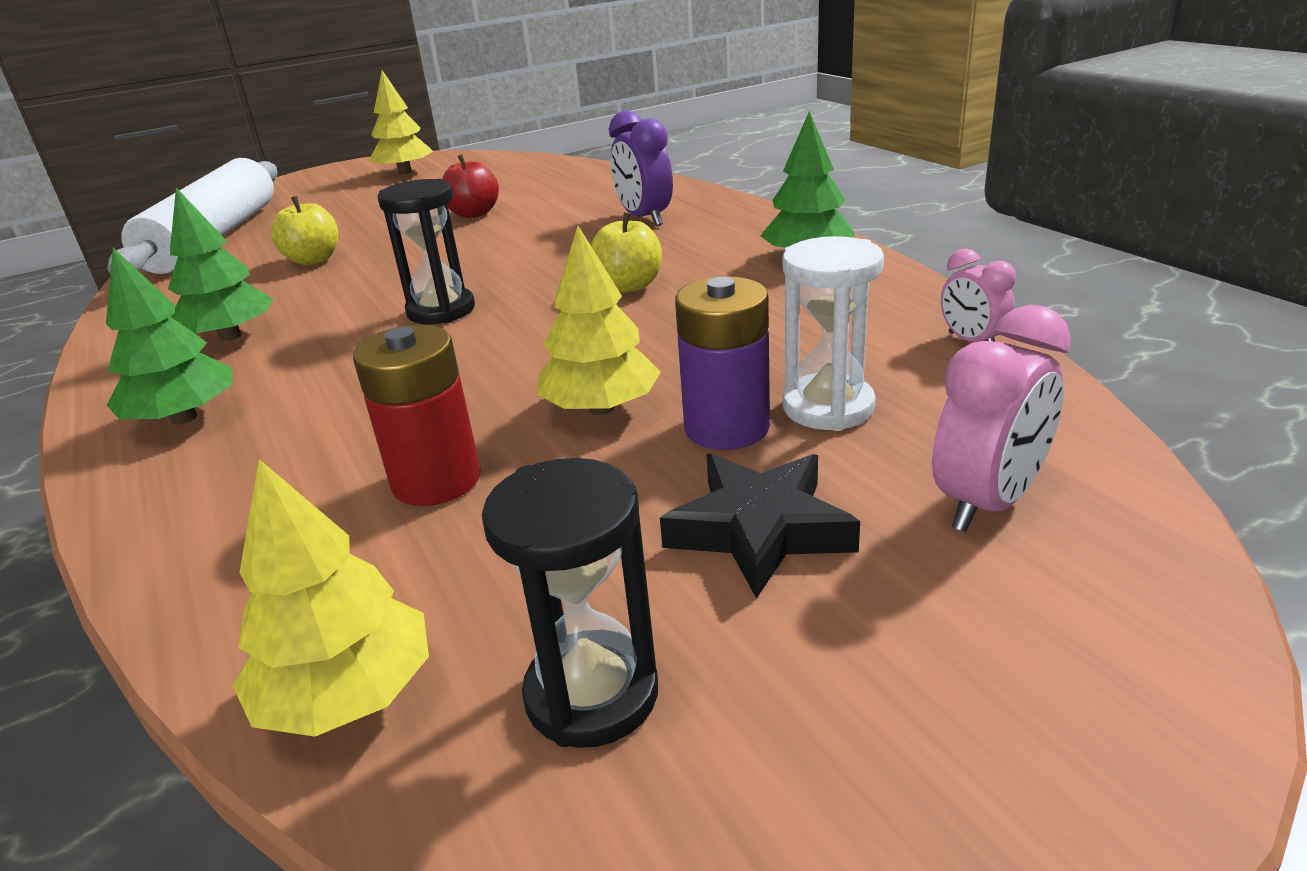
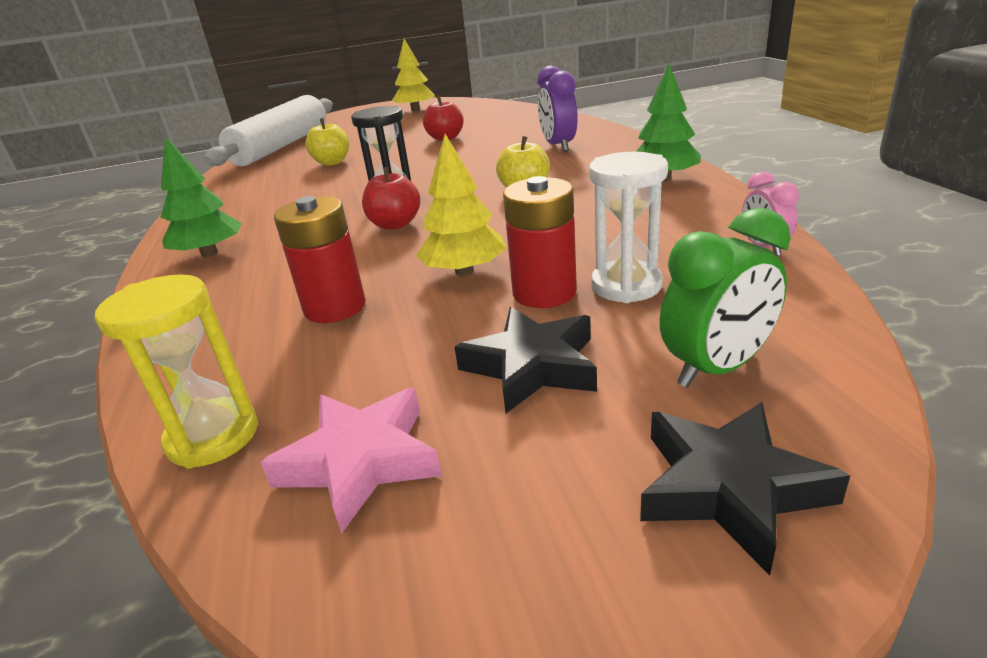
camera: 15 degrees right, 0 degrees up
green tree [168,188,274,341] -> none
yellow tree [233,459,429,737] -> yellow hourglass [95,274,259,469]
black hourglass [482,458,658,748] -> pink star [260,388,442,533]
purple battery [675,276,770,450] -> red battery [503,176,577,308]
pink clock [932,305,1071,532] -> green clock [660,208,791,388]
none -> red apple [362,167,421,230]
none -> black star [640,402,850,575]

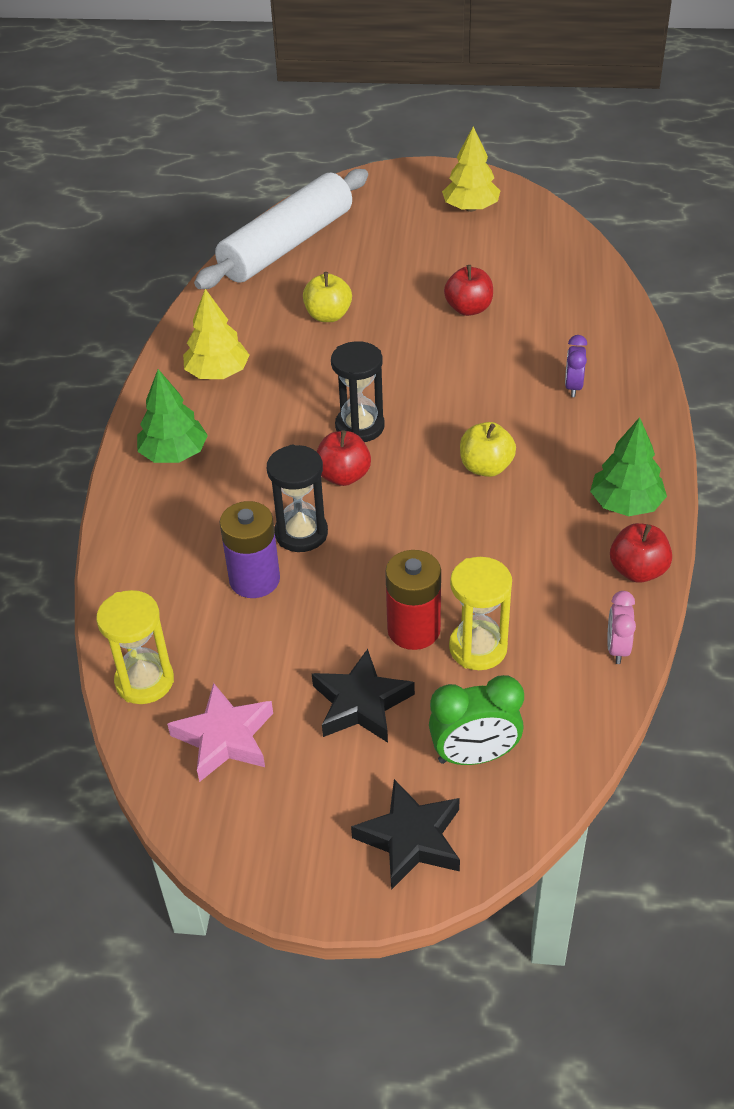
camera: 20 degrees right, 15 degrees up
red battery [274,196,366,323] -> purple battery [219,501,280,598]
yellow tree [416,134,506,276] -> yellow tree moved to [183,289,250,379]
purple clock [537,66,578,152] -> purple clock [565,335,587,397], size x0.62
white hourglass [589,152,668,303] -> yellow hourglass [449,557,512,670]
none -> black hourglass [267,445,328,552]
none -> red apple [610,523,672,583]

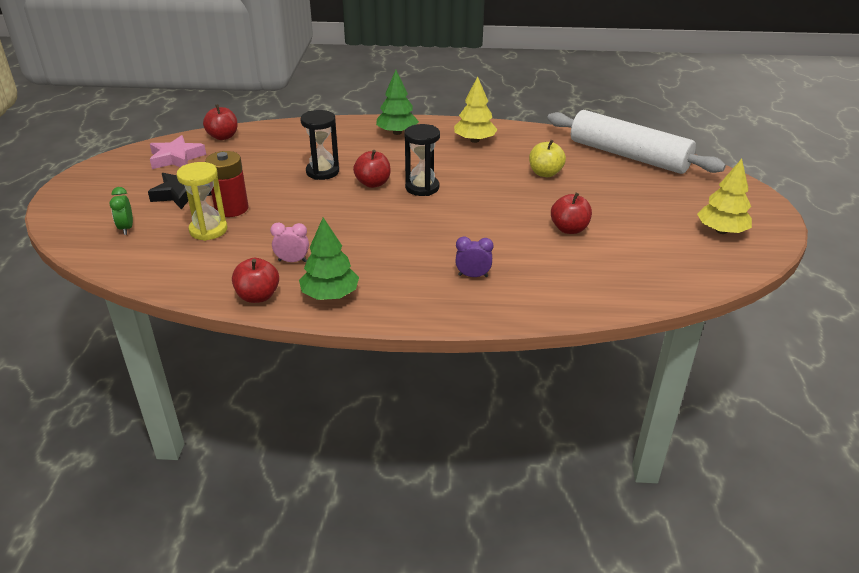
camera: 85 degrees right, 10 degrees down
yellow hourglass [96,590,174,704] -> red apple [203,104,238,140]
purple battery [219,501,280,598] -> none
black star [351,779,460,890] -> none
green clock [429,675,524,765] -> green clock [109,187,133,235], size x0.62
yellow apple [460,422,516,477] -> none
pink clock [607,591,636,664] -> pink clock moved to [270,222,309,262]

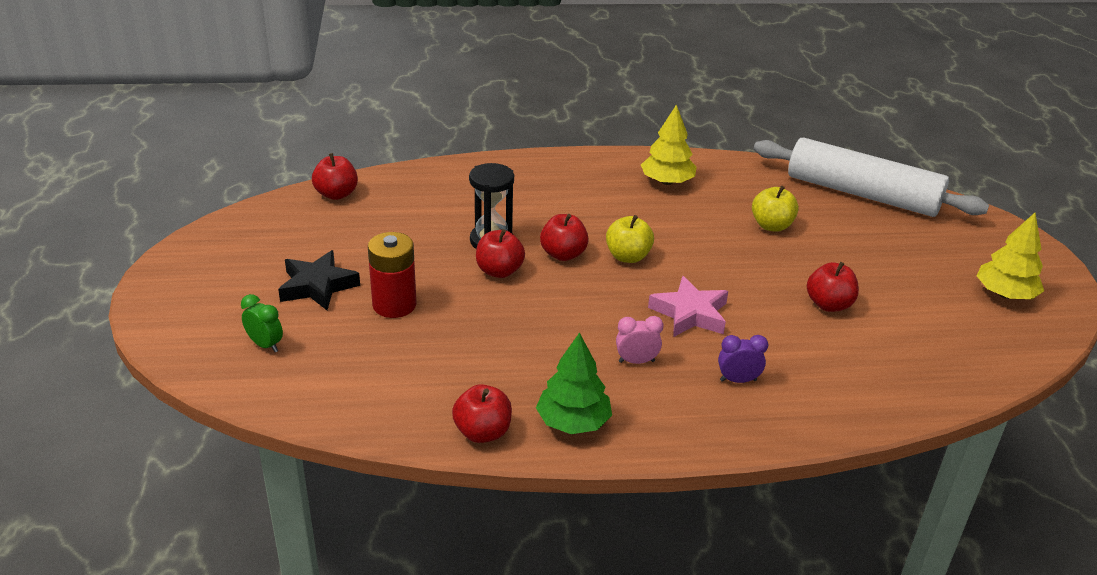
camera: 10 degrees left, 0 degrees up
green clock [109,187,133,235] -> green clock turned 150 degrees clockwise [241,294,283,352]
pink star [150,135,206,169] -> pink star moved to [648,276,728,337]
yellow hourglass [176,162,228,241] -> none
pink clock [270,222,309,262] -> pink clock moved to [616,316,663,364]
green tree [376,70,419,135] -> none
black hourglass [404,124,440,196] -> yellow apple [606,215,654,263]
none -> red apple [476,229,525,278]

